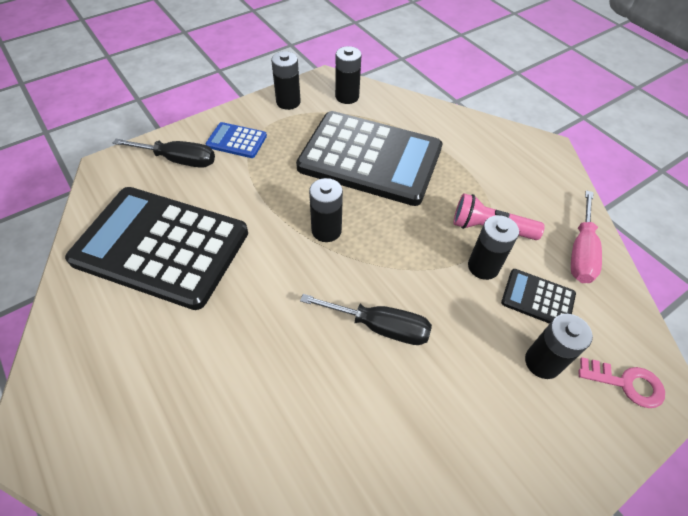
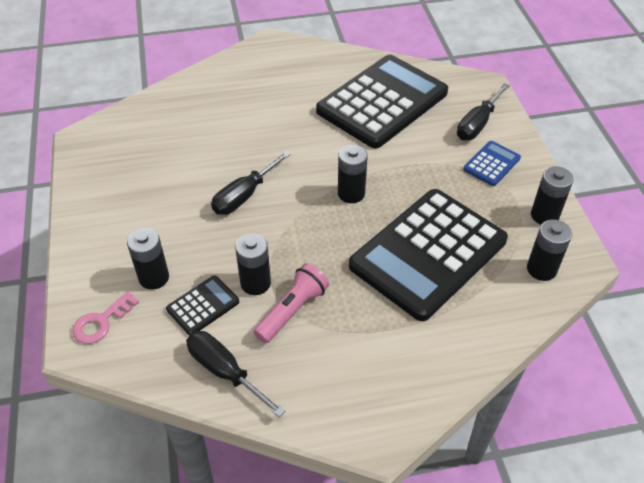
camera: 115 degrees right, 5 degrees down
pink screwdriver [571,190,602,283] -> black screwdriver [186,331,285,417]

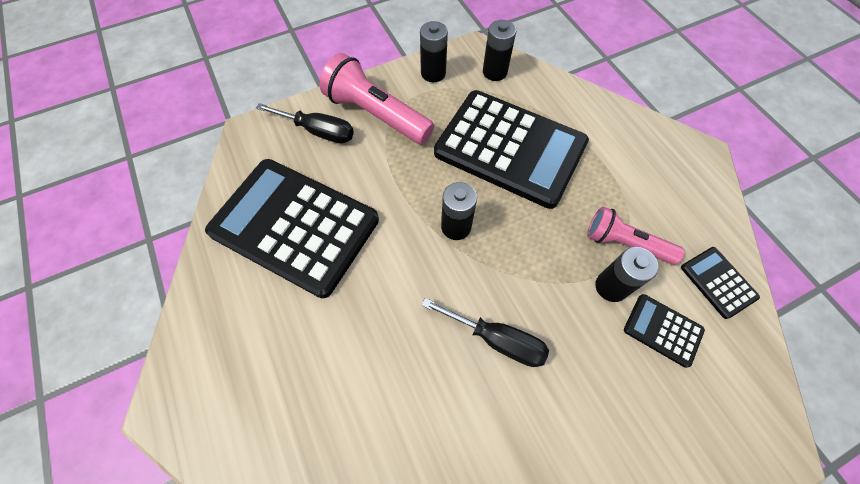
camera: 105 degrees left, 15 degrees up
pink key [72,291,139,344] -> none
black battery [127,228,169,290] -> none
black screwdriver [186,331,285,417] -> black calculator [681,247,760,319]
blue calculator [463,141,521,186] -> pink flashlight [320,53,434,145]

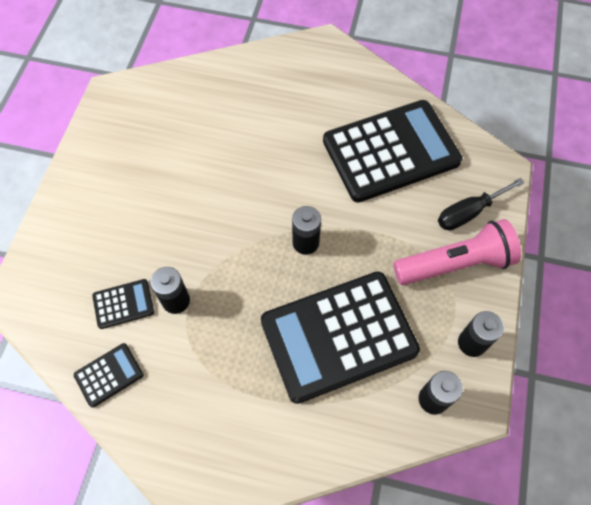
camera: 130 degrees right, 0 degrees up
black screwdriver [422,298,549,367] -> none
pink flashlight [587,207,685,265] -> none
black calculator [681,247,760,319] -> black calculator turned 45 degrees counterclockwise [74,343,144,408]

